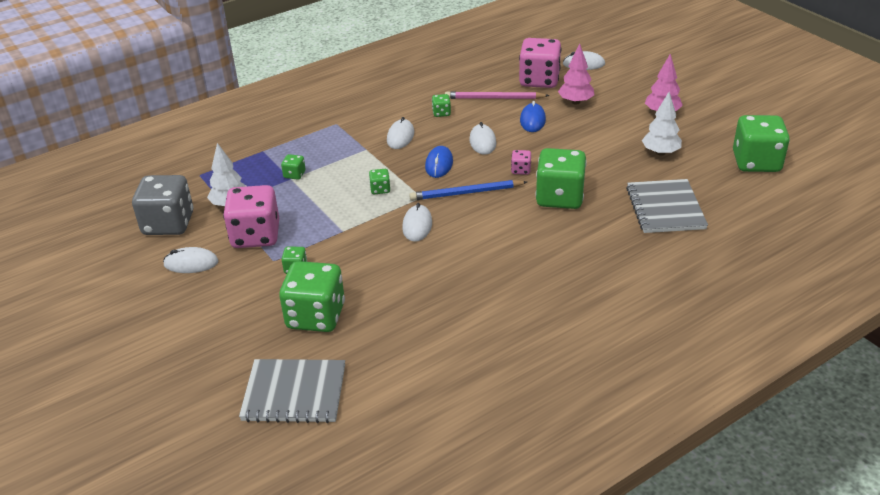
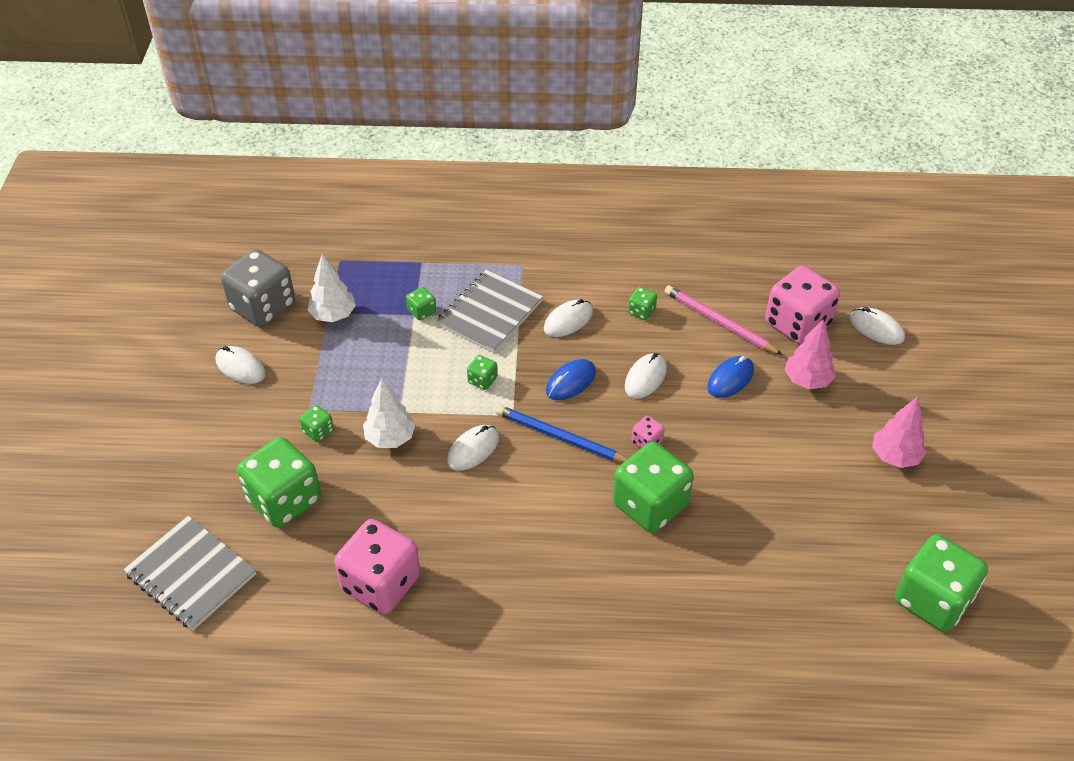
camera: 35 degrees right, 10 degrees up
pink dice [223,185,279,248] -> pink dice moved to [334,519,420,614]
grey notebook [626,179,708,233] -> grey notebook moved to [436,270,543,353]
white tree [642,92,682,156] -> white tree moved to [363,378,415,448]

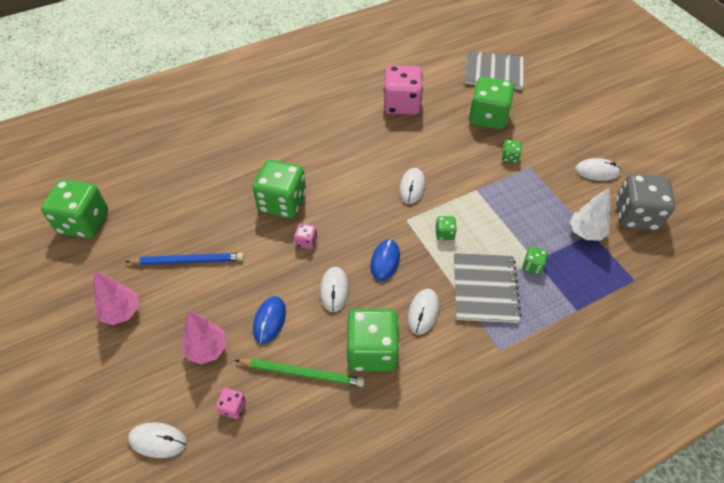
camera: 150 degrees right, 5 degrees up
white tree [363,378,415,448] -> none
blue pencil [496,405,628,463] -> blue pencil moved to [125,253,244,265]
green dice [628,287,657,320] -> green dice [347,309,400,372], size x2.31
pink pencil [665,285,783,355] -> green pencil [235,359,365,387]
pink dice [765,266,840,345] -> pink dice [216,388,246,419], size x0.43

